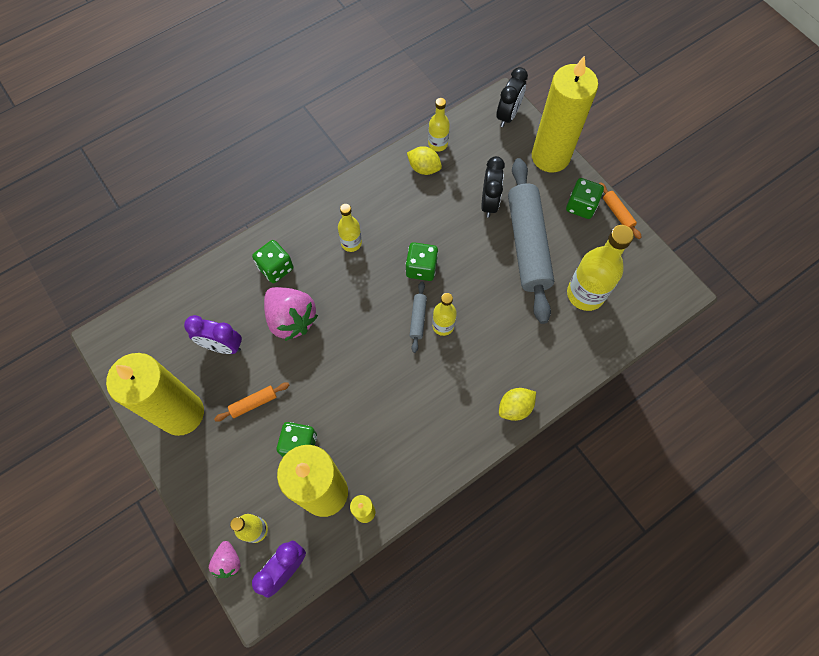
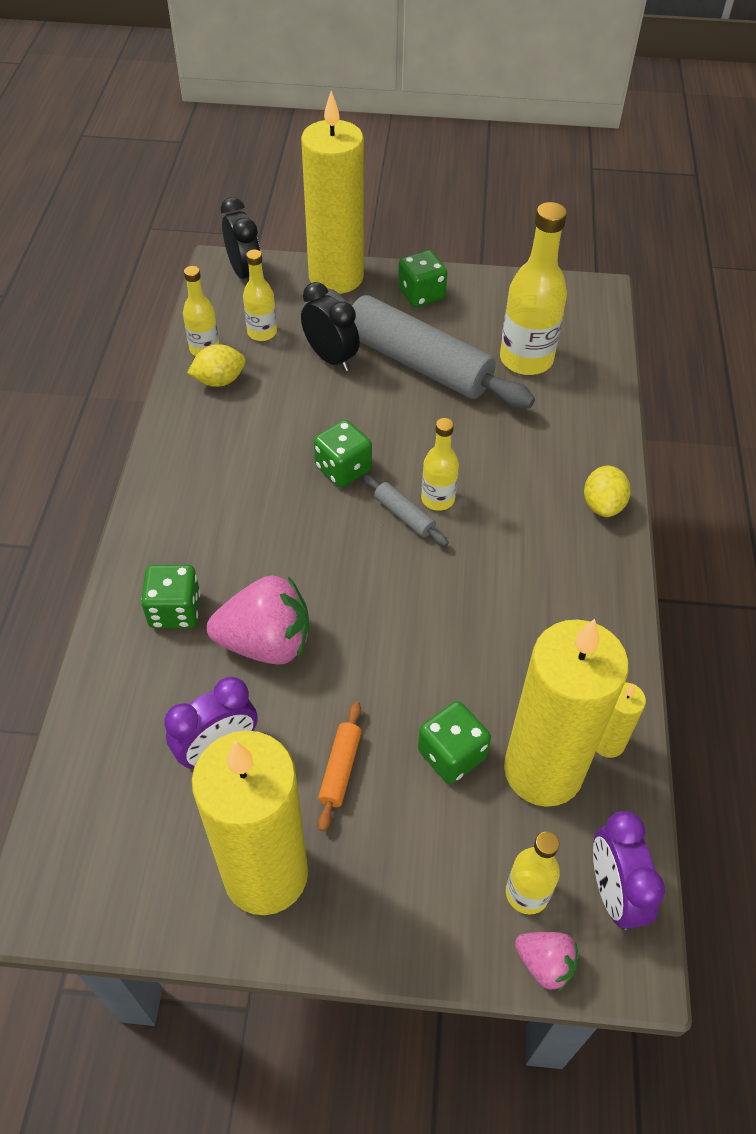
camera: 50 degrees left, 15 degrees down
yellow bottle [338,204,362,252] -> yellow bottle moved to [243,250,277,341]
orange rolling pin [599,182,642,239] -> none

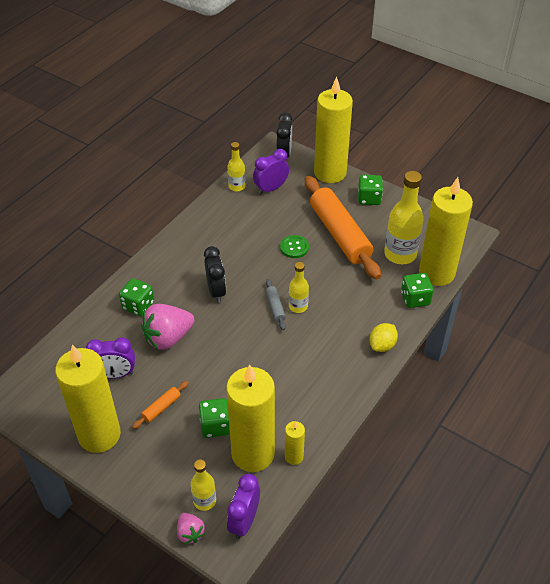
camera: 30 degrees right, 5 degrees down
yellow lemon [187,344,246,387] -> none
pink strawberry [207,575,309,665] -> pink strawberry turned 120 degrees clockwise [141,304,194,350]
yellow bottle [243,250,277,341] -> purple clock [253,149,289,194]
black clock [301,282,360,371] -> black clock moved to [204,246,226,303]
green dice [314,420,372,487] -> green dice moved to [401,273,434,308]
grey rolling pin [325,288,535,408] -> orange rolling pin [305,176,381,280]
none -> green button [280,235,309,258]
none -> yellow candle [419,177,473,286]

